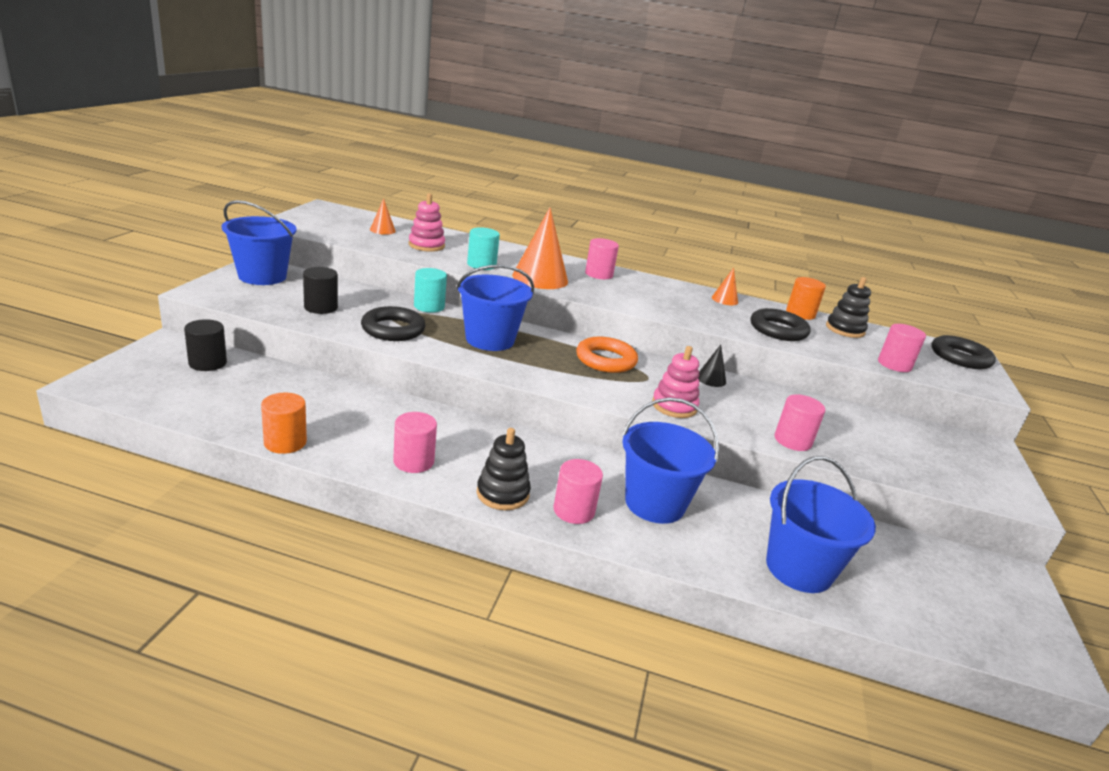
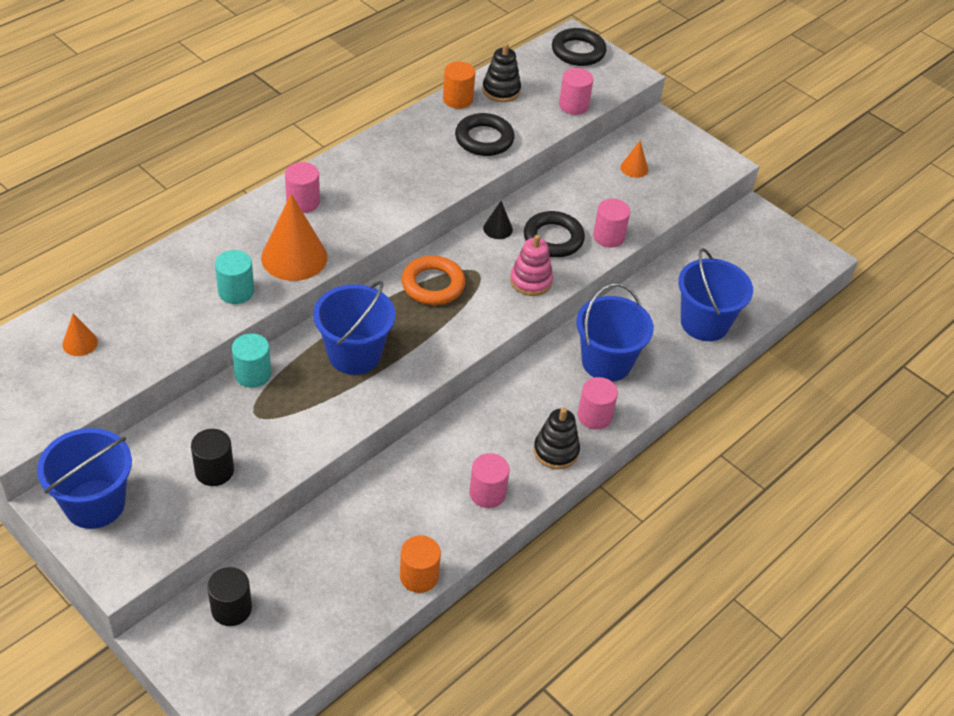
camera: 60 degrees left, 20 degrees up
black ring [361,306,426,341] -> black ring moved to [524,211,585,257]
pink stacking toy [409,193,445,252] -> none
orange cone [712,268,738,305] -> orange cone moved to [620,141,648,178]

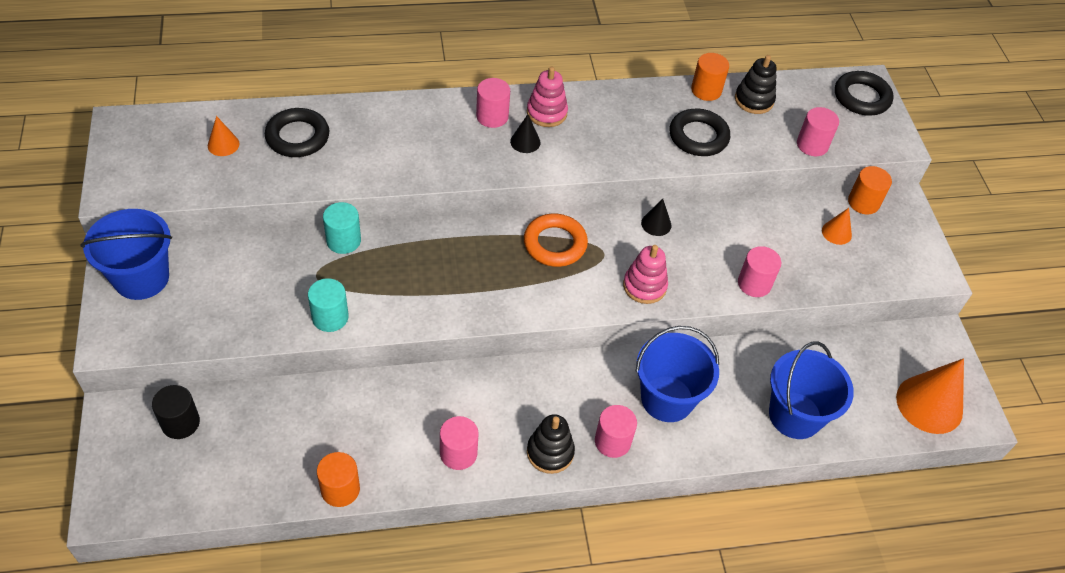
camera: 35 degrees right, 5 degrees up
black cylinder [191,429,234,486] -> none
turquoise cylinder [215,250,254,304] -> turquoise cylinder moved to [308,278,349,332]
orange cone [261,194,327,281] -> orange cone moved to [896,358,964,434]
blue bucket [313,281,395,375] -> none
black ring [524,211,585,257] -> black ring moved to [265,108,329,157]
none -> black cone [510,114,540,153]
none -> pink stacking toy [527,66,568,127]
none -> orange cylinder [848,166,892,214]

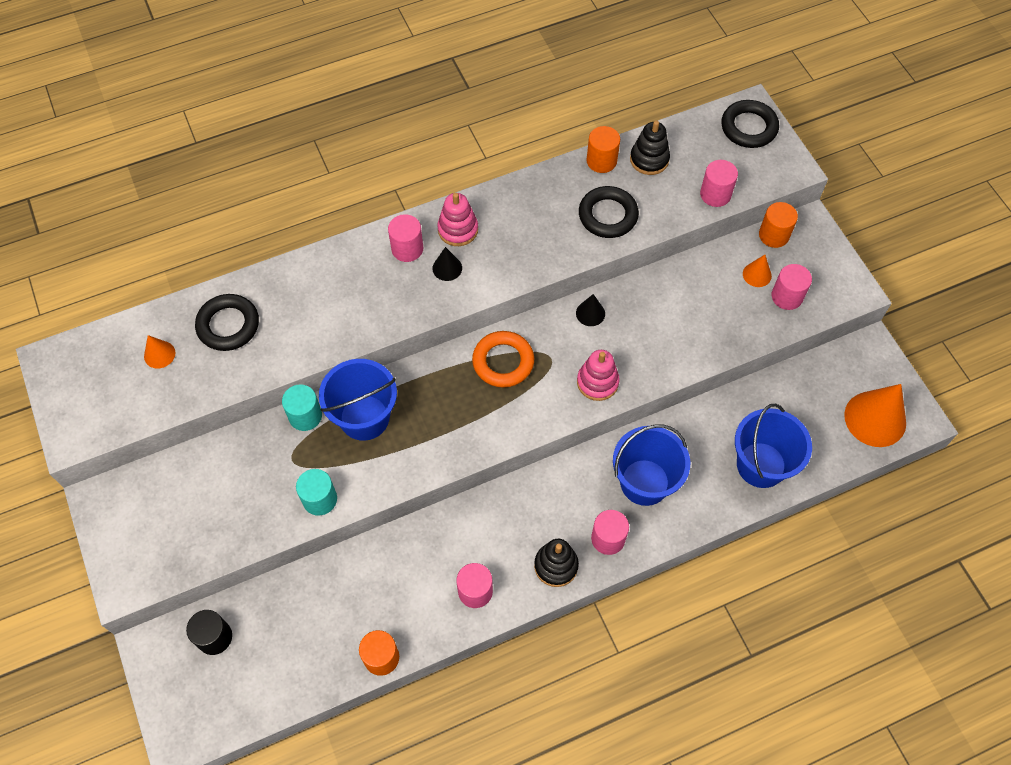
camera: 10 degrees left, 10 degrees up
blue bucket [80,209,172,300] -> blue bucket moved to [319,359,397,441]
pink cylinder [738,246,781,297] -> pink cylinder moved to [772,264,812,310]

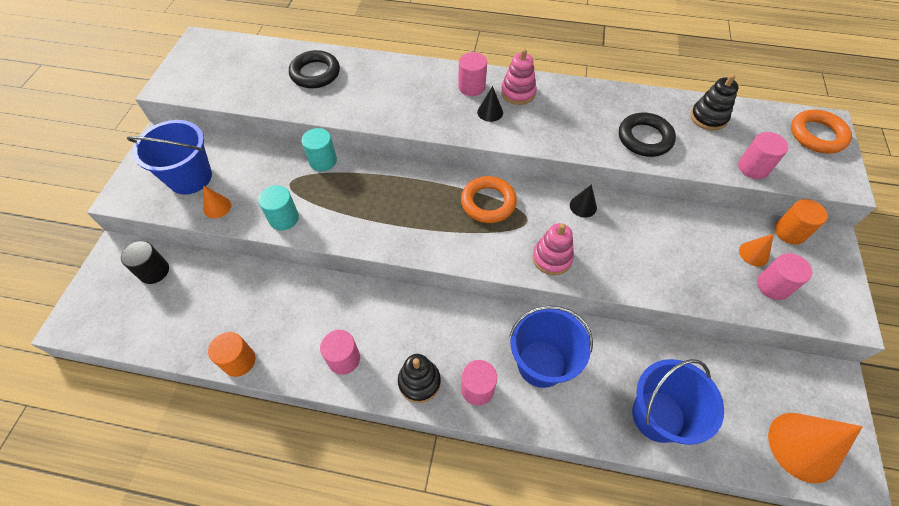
camera: 35 degrees right, 5 degrees down
orange cone [144,335,175,369] -> orange cone moved to [203,185,231,218]
blue bucket [319,359,397,441] -> blue bucket moved to [127,120,212,195]
orange cylinder [586,126,620,173] -> none
black ring [721,100,779,148] -> orange ring [791,110,852,154]

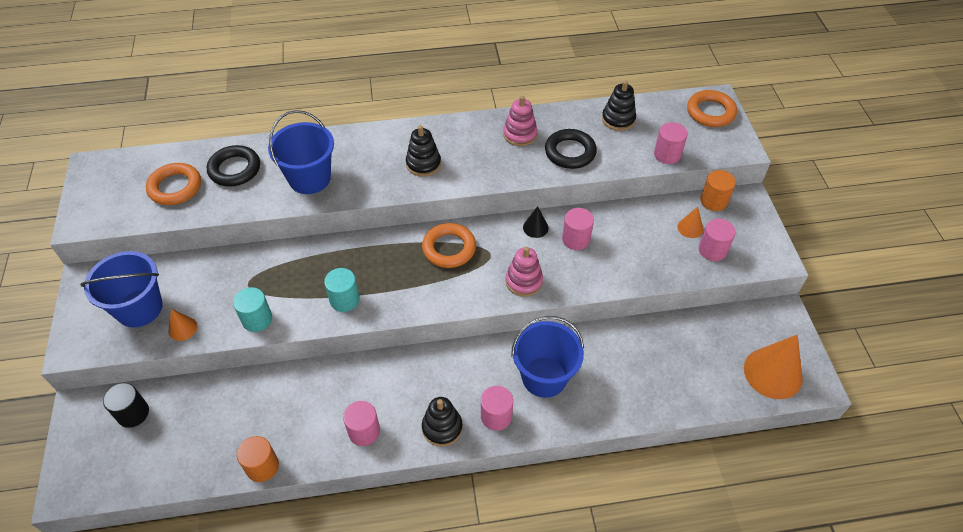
camera: 20 degrees left, 5 degrees down
turquoise cylinder [302,128,337,171] -> turquoise cylinder moved to [324,268,360,312]
pink cylinder [458,52,487,96] -> pink cylinder moved to [562,208,594,250]
black cone [477,86,503,122] -> black stacking toy [406,125,441,177]
pink stacking toy [501,49,537,105] -> pink stacking toy moved to [503,96,537,146]
blue bucket [632,359,724,445] -> blue bucket moved to [268,110,334,194]
none -> orange ring [146,163,201,205]

